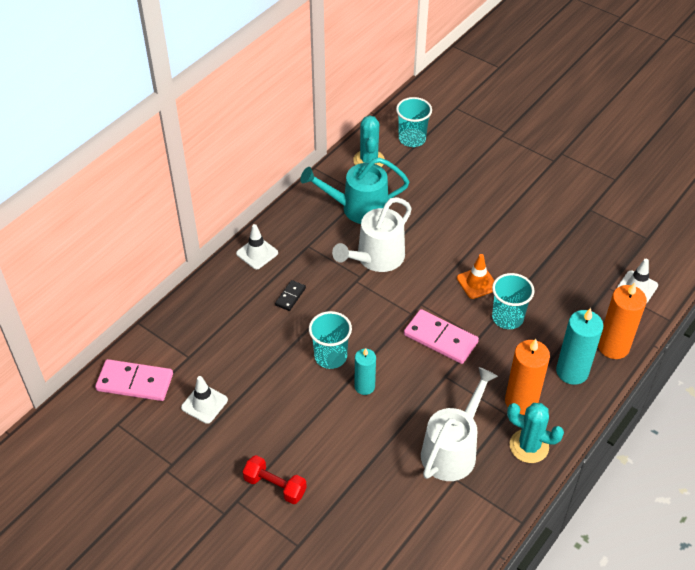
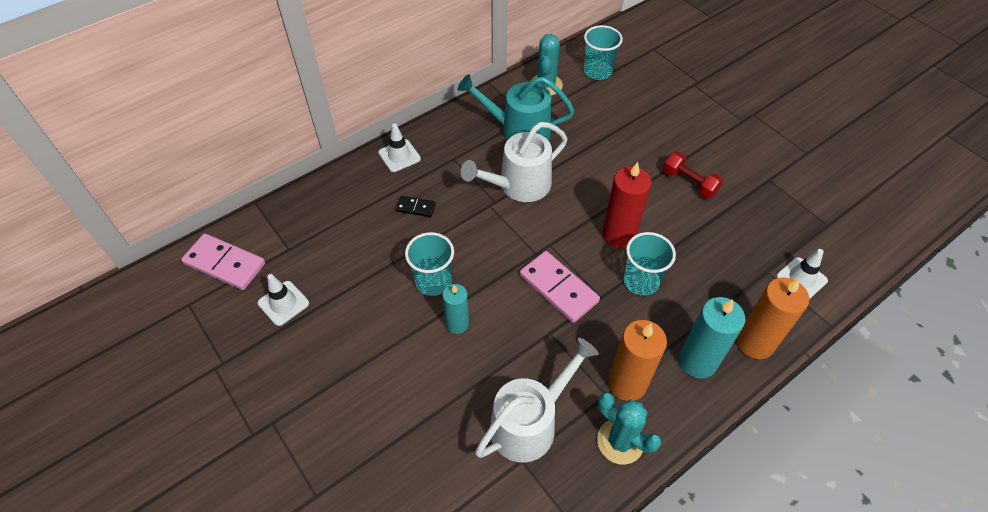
camera: 15 degrees right, 5 degrees up
red dumbbell [243,455,307,504] -> red dumbbell moved to [663,152,723,199]
black domino [275,280,306,311] -> black domino turned 60 degrees clockwise [396,196,436,217]
orange traffic cone [457,254,495,299] -> red candle [602,162,652,248]

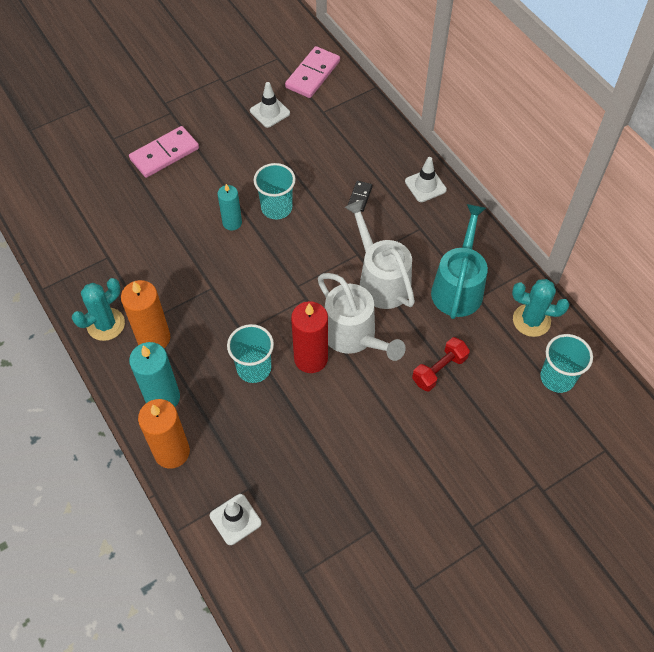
camera: 95 degrees right, 5 degrees up
white watering can [475,338,599,463] -> white watering can moved to [318,273,406,361]
pink domino [520,251,600,323] -> pink domino moved to [129,126,199,178]
red dumbbell [663,152,723,199] -> red dumbbell moved to [412,337,470,391]

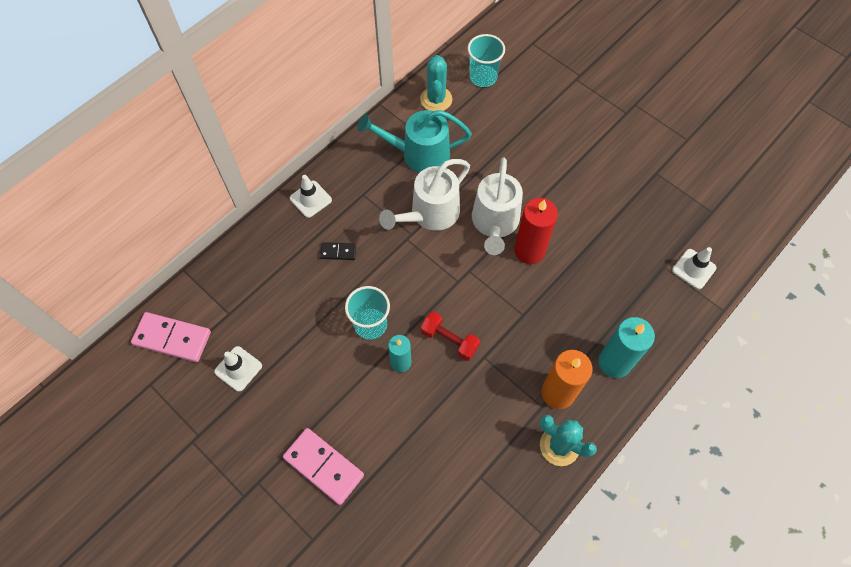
camera: 105 degrees left, 5 degrees up
orange candle [138,399,190,469] -> none
turquoise cup [227,324,274,383] -> none
white watering can [318,273,406,361] -> white watering can turned 150 degrees clockwise [472,157,523,255]
red dumbbell [412,337,470,391] -> red dumbbell moved to [421,312,480,361]

